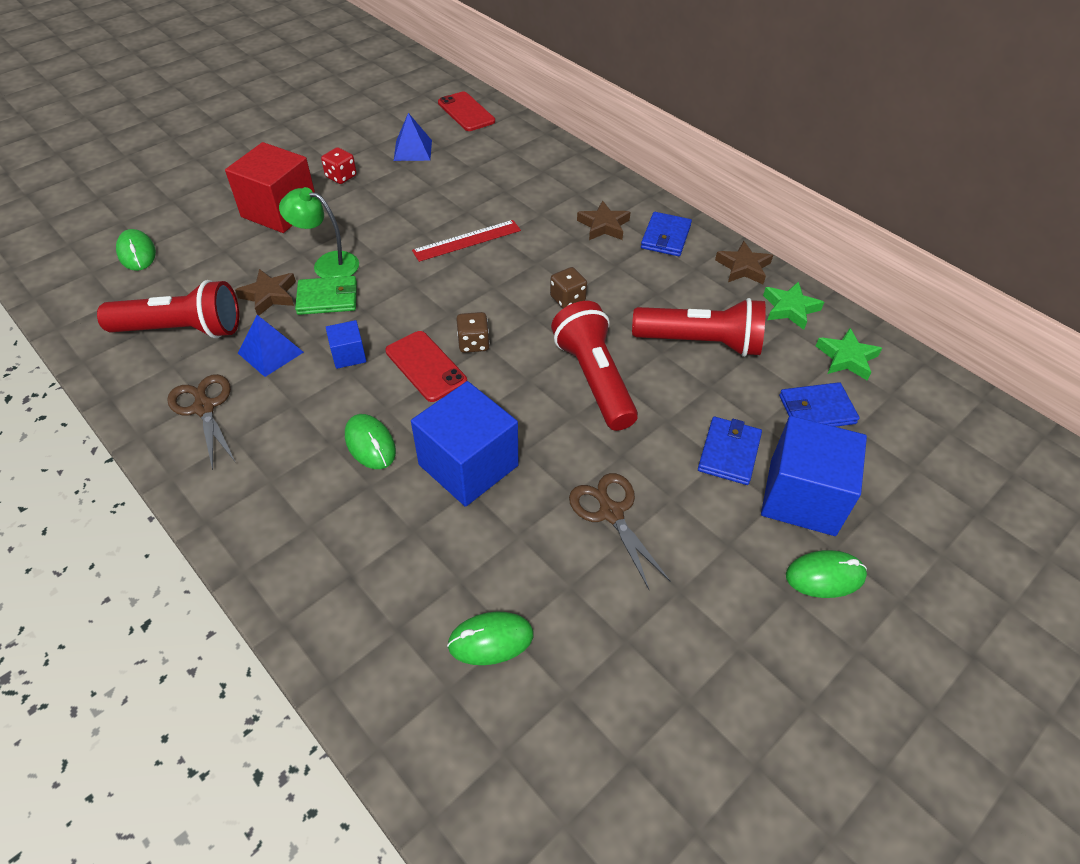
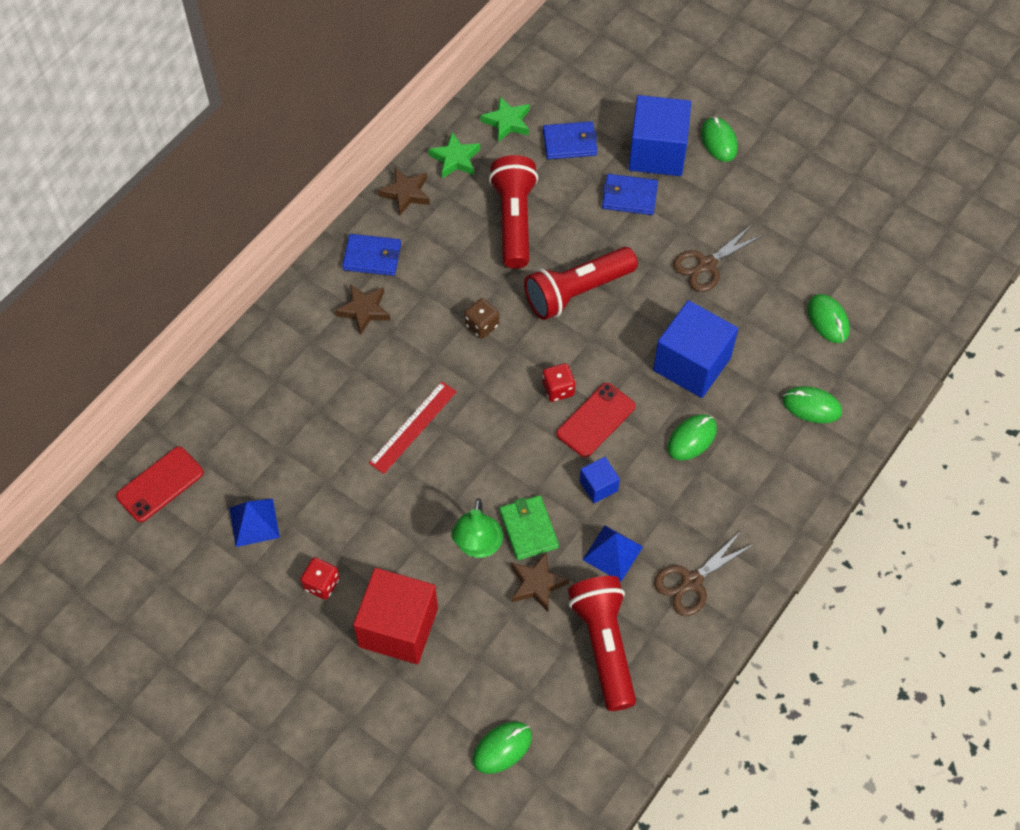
camera: 100 degrees left, 10 degrees up
red ruler [412,220,521,262] -> red ruler turned 75 degrees clockwise [369,381,457,474]
brown dice [456,312,490,353] -> red dice [542,363,576,402]
blue wallet [779,382,859,427] -> blue wallet turned 75 degrees counterclockwise [543,121,597,159]
none -> green mouse [783,386,842,423]

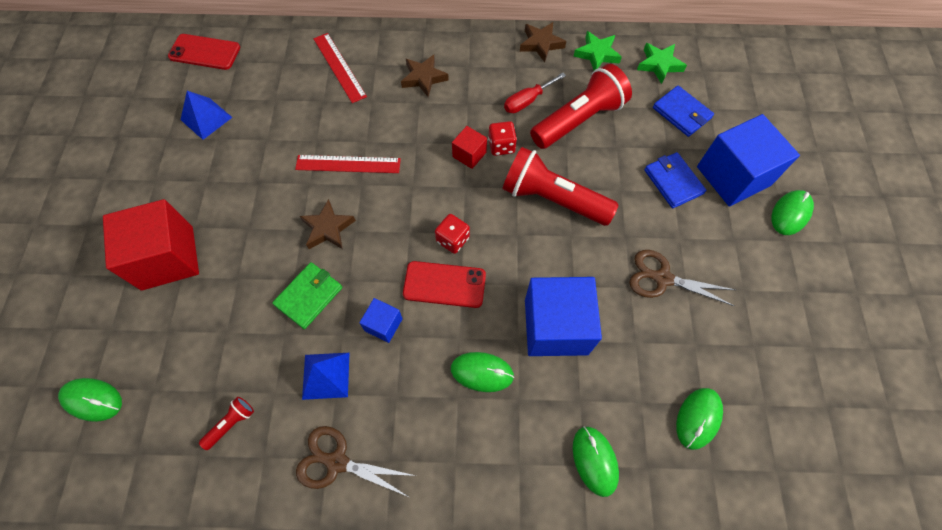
camera: 55 degrees right, 5 degrees up
red dice [300,557,340,600] -> red dice moved to [488,121,517,156]
blue wallet [342,234,401,276] -> none
green lamp [451,498,503,558] -> none
brown dice [464,298,499,339] -> red cube [452,126,487,169]
brown star [511,552,569,612] -> brown star moved to [300,199,356,249]
red flashlight [568,576,636,711] -> red flashlight [199,397,254,450], size x0.42
none -> red ruler [314,33,367,103]
none -> red screwdriver [504,73,566,113]

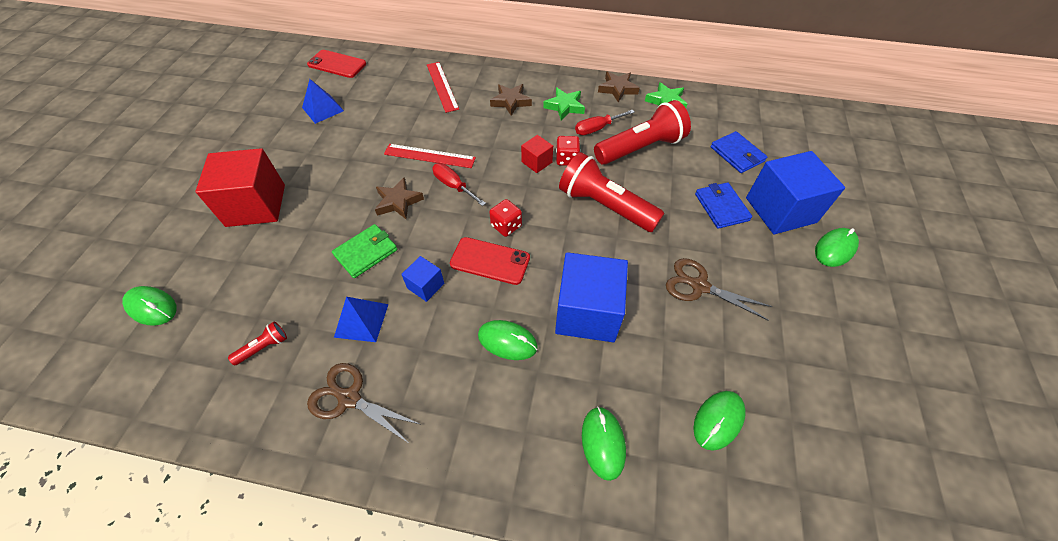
camera: 10 degrees right, 10 degrees down
green star [637,43,687,84] -> green star moved to [543,88,585,120]
none -> red screwdriver [432,163,486,206]

